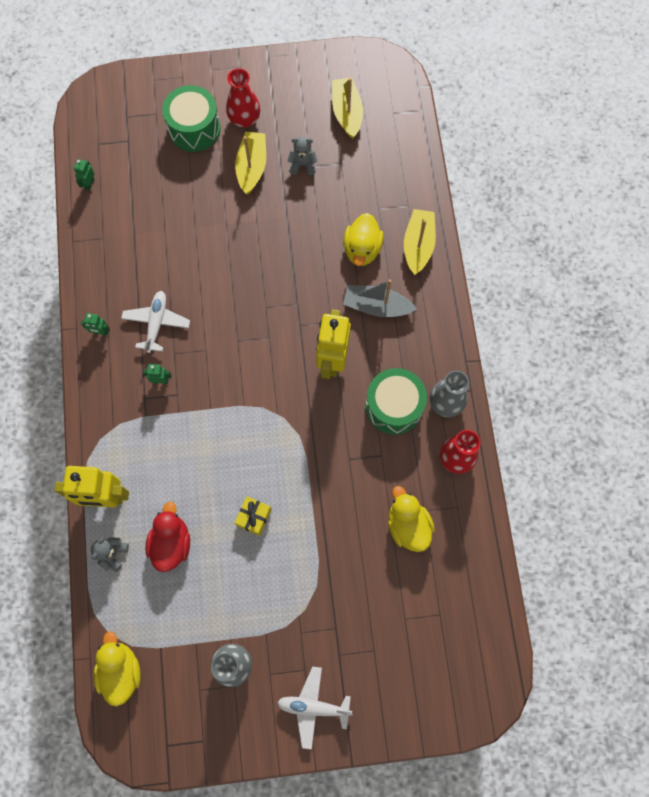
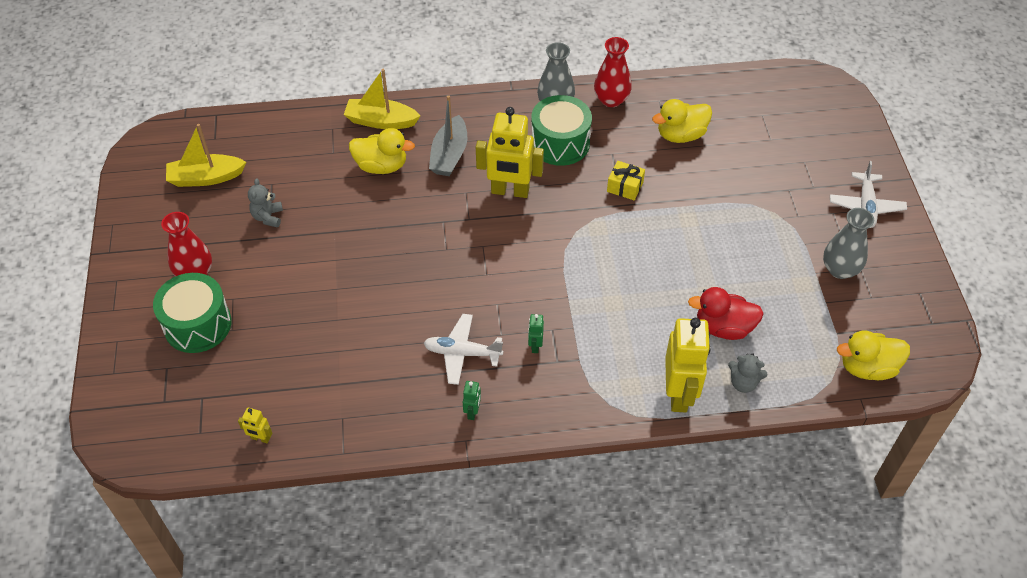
camera: 90 degrees left, 20 degrees down
green robot [74,159,95,191] -> yellow robot [238,408,273,443]
yellow gift [234,496,272,536] -> yellow gift moved to [607,161,645,201]
yellow boat [235,131,266,195] -> none

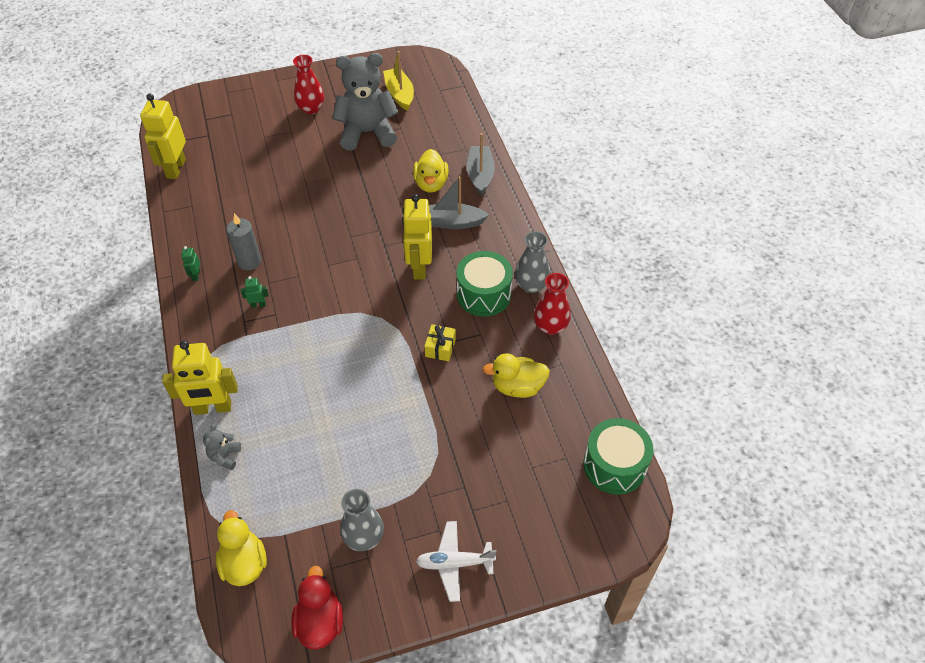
camera: 80 degrees right, 0 degrees up
green drum [153,273,232,353] -> green drum moved to [583,418,654,494]
yellow robot [238,408,273,443] -> yellow robot [140,93,186,179], size x2.33
grey teddy bear [248,178,283,228] -> grey teddy bear [332,53,399,151], size x2.42
yellow boat [344,69,420,129] -> grey boat [467,133,495,195]
white plane [424,314,503,385] -> grey candle [226,213,261,270]
green robot [463,381,481,420] -> green robot turned 90 degrees clockwise [181,246,200,281]
yellow duck [652,99,712,143] -> yellow duck turned 60 degrees counterclockwise [483,353,550,398]
red duck [688,287,764,340] -> red duck moved to [291,566,343,650]

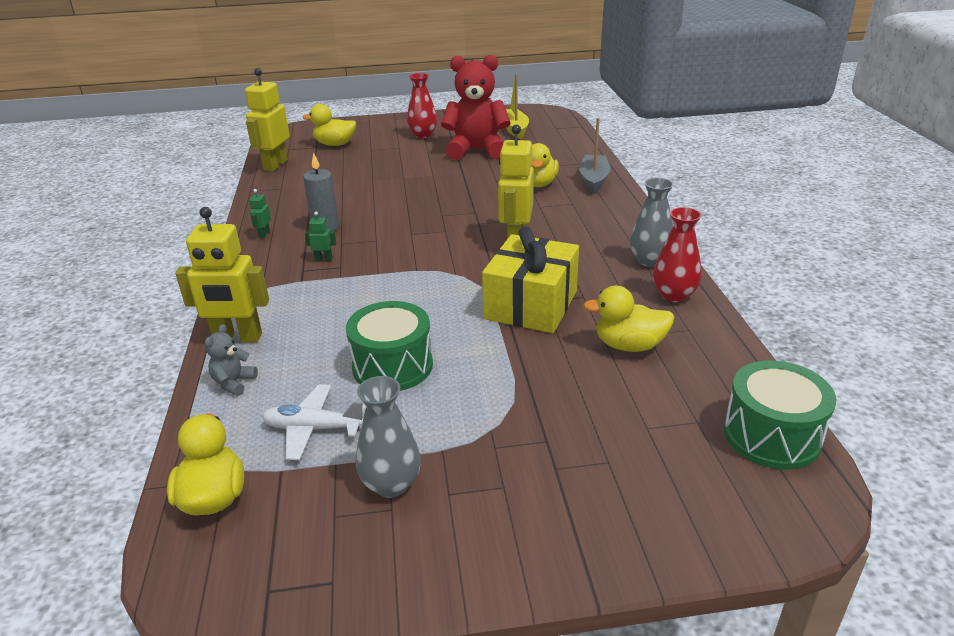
camera: 10 degrees right, 20 degrees down
red duck [291,566,343,650] -> none
grey teddy bear [332,53,399,151] -> red teddy bear [441,55,510,160]
white plane [416,521,496,602] -> white plane moved to [262,384,366,460]
yellow gift [424,324,456,361] -> yellow gift [482,227,579,333], size x2.29
grey boat [429,176,489,229] -> none
green drum [456,251,513,317] -> green drum moved to [346,301,433,391]
none -> yellow duck [302,104,356,146]

